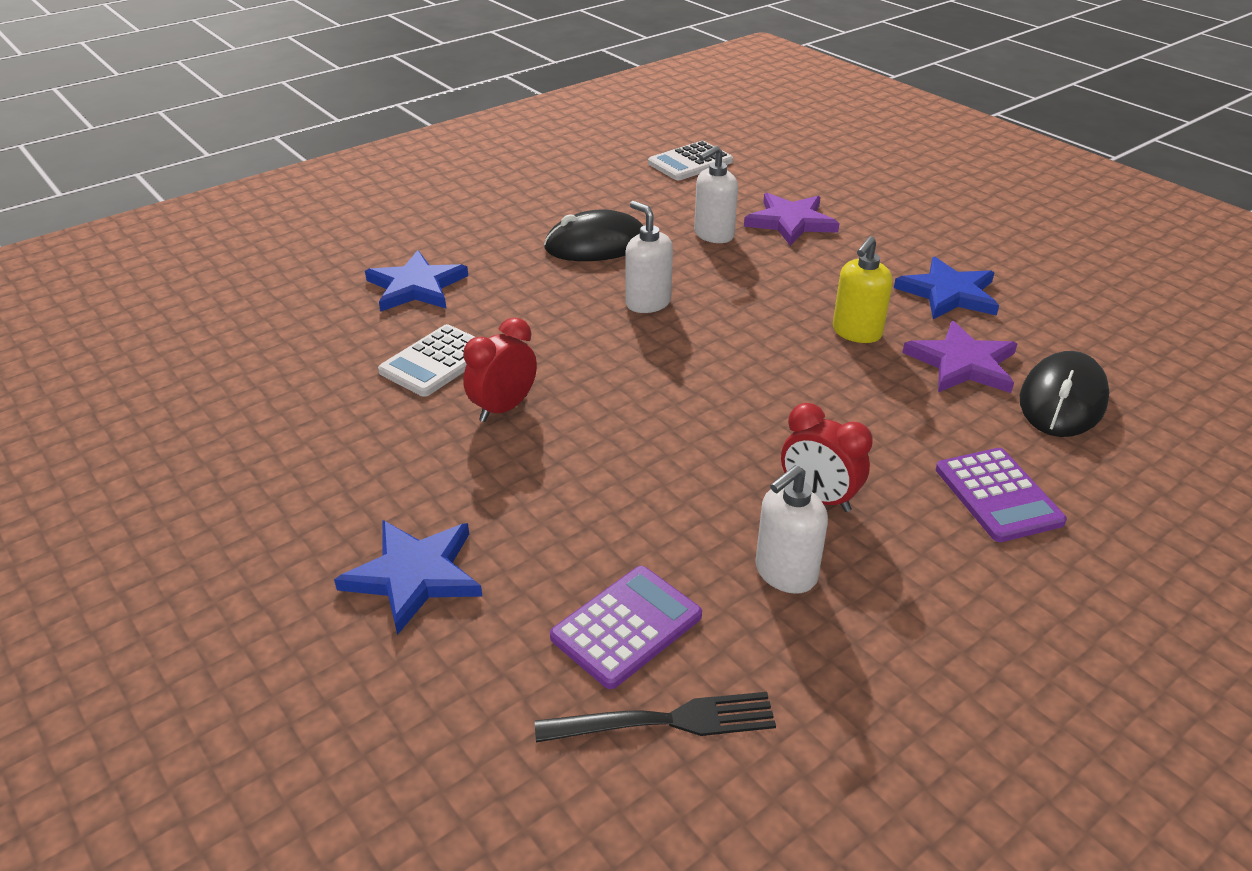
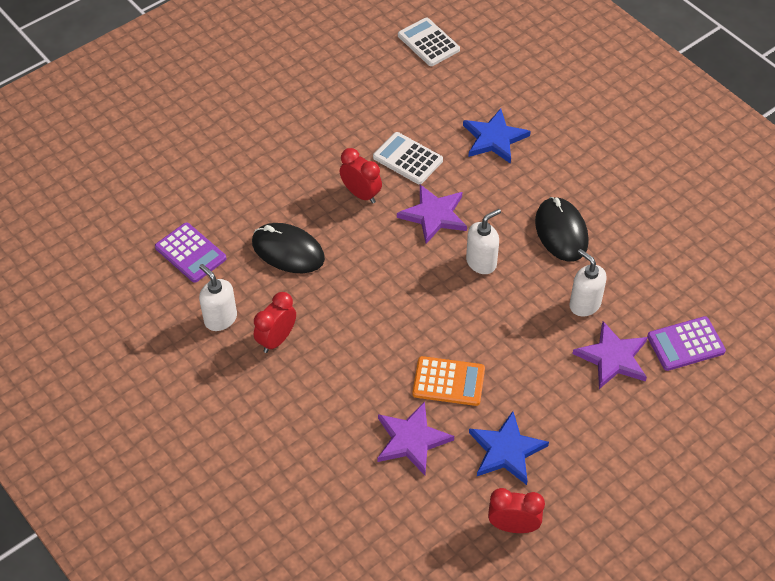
camera: 90 degrees right, 15 degrees up
blue star [334,520,483,635] -> none
black fork [535,692,776,743] -> none
white calculator [648,141,733,180] -> white calculator moved to [398,18,460,66]
yellow soap dispenser [833,236,893,343] -> orange calculator [413,356,485,406]
purple calculator [936,448,1067,542] -> purple calculator moved to [647,316,726,371]
black mouse [1020,351,1110,437] -> black mouse moved to [252,223,325,273]
none -> purple star [397,184,467,244]
none -> red clock [488,488,545,533]

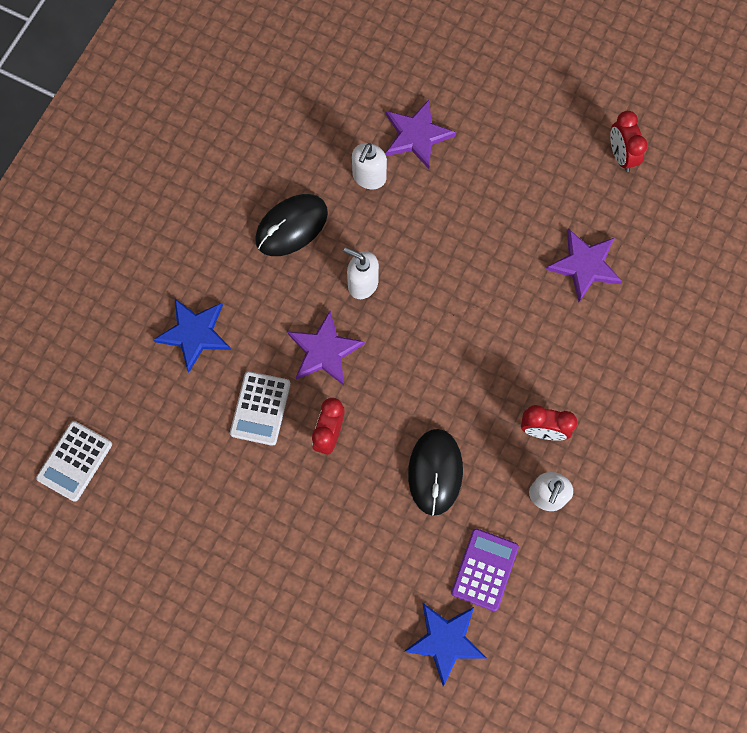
camera: 115 degrees left, 20 degrees up
orange calculator [413,356,485,406] -> none
blue star [469,411,549,485] -> blue star moved to [403,603,487,687]
purple calculator [647,316,726,371] -> none

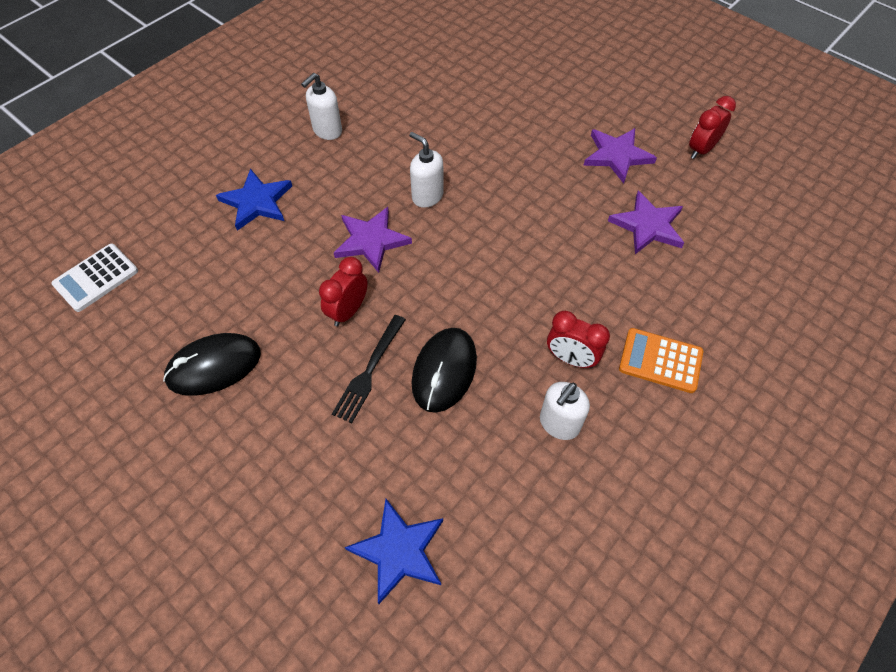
camera: 15 degrees right, 15 degrees down
white calculator [230,371,291,446] -> none
black mouse [255,194,328,256] -> black mouse moved to [163,333,261,396]
white soap dispenser [352,143,387,189] -> white soap dispenser moved to [301,73,342,140]
purple star [386,100,456,169] -> purple star moved to [583,128,657,184]
purple calculator [451,528,519,611] -> none
red clock [610,111,648,172] -> red clock turned 45 degrees clockwise [689,96,736,159]
none -> black fork [332,315,406,423]
none -> orange calculator [619,328,703,393]

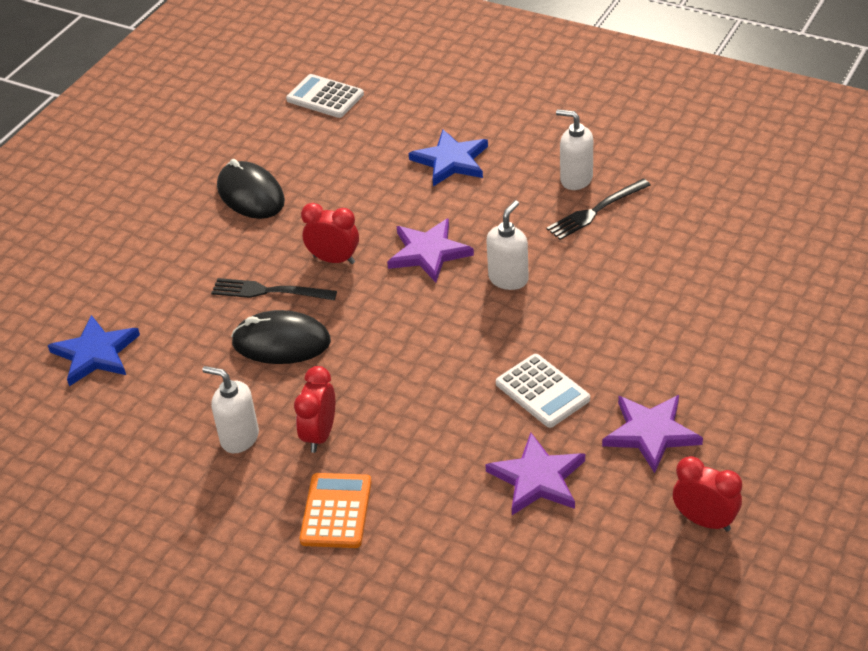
camera: 80 degrees right, 15 degrees down
none -> white calculator [496,354,590,428]
none -> black fork [547,179,650,240]

